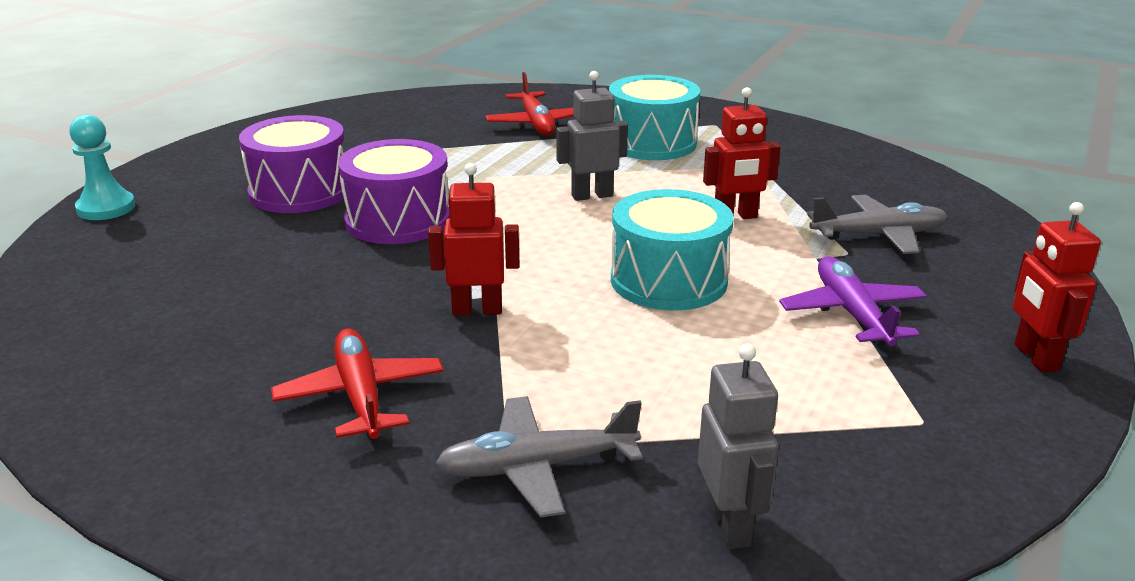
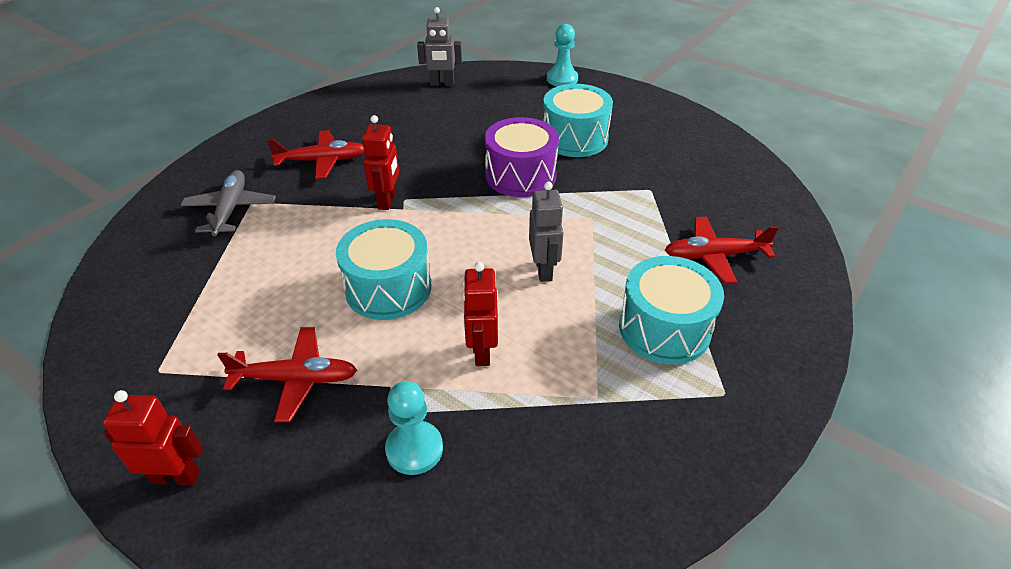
camera: 100 degrees right, 15 degrees up
purple drum [239,115,344,213] -> turquoise drum [543,84,613,157]
grey robot [698,344,779,549] -> grey robot moved to [417,7,462,86]
purple plane [779,256,927,346] -> red plane [217,327,357,422]
grey plane [807,195,948,254] -> turquoise pawn [385,381,443,475]

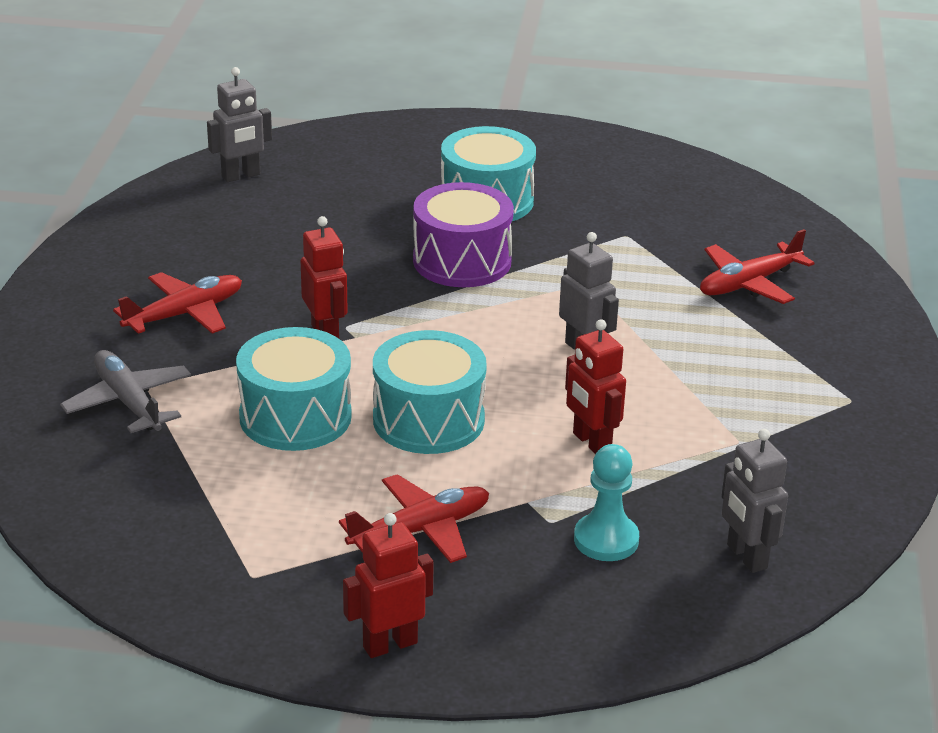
camera: 30 degrees left, 10 degrees down
turquoise pawn [547,24,578,86] -> none
turquoise drum [619,256,724,364] -> turquoise drum moved to [236,327,352,451]
none -> grey robot [721,429,788,573]

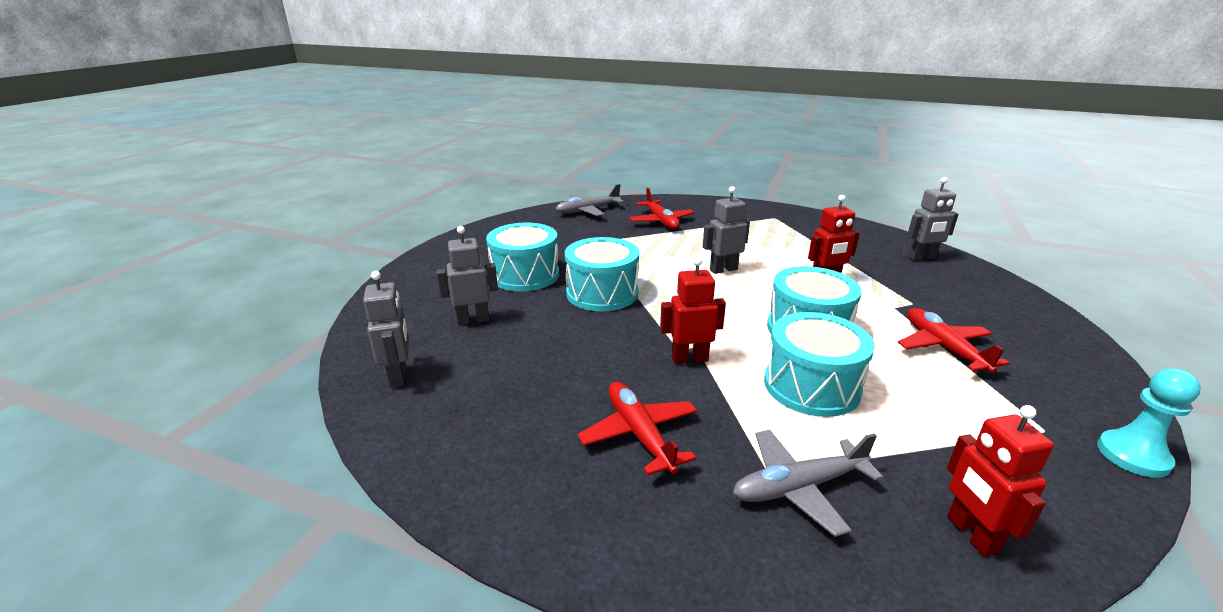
camera: 75 degrees left, 5 degrees down
red robot [343,513,434,658] -> red robot moved to [947,405,1054,557]
purple drum [413,182,514,287] -> turquoise drum [565,237,639,311]
turquoise pawn [574,444,639,561] -> turquoise pawn moved to [1097,368,1201,478]
none -> grey robot [436,226,498,325]
none -> grey plane [556,184,624,216]

